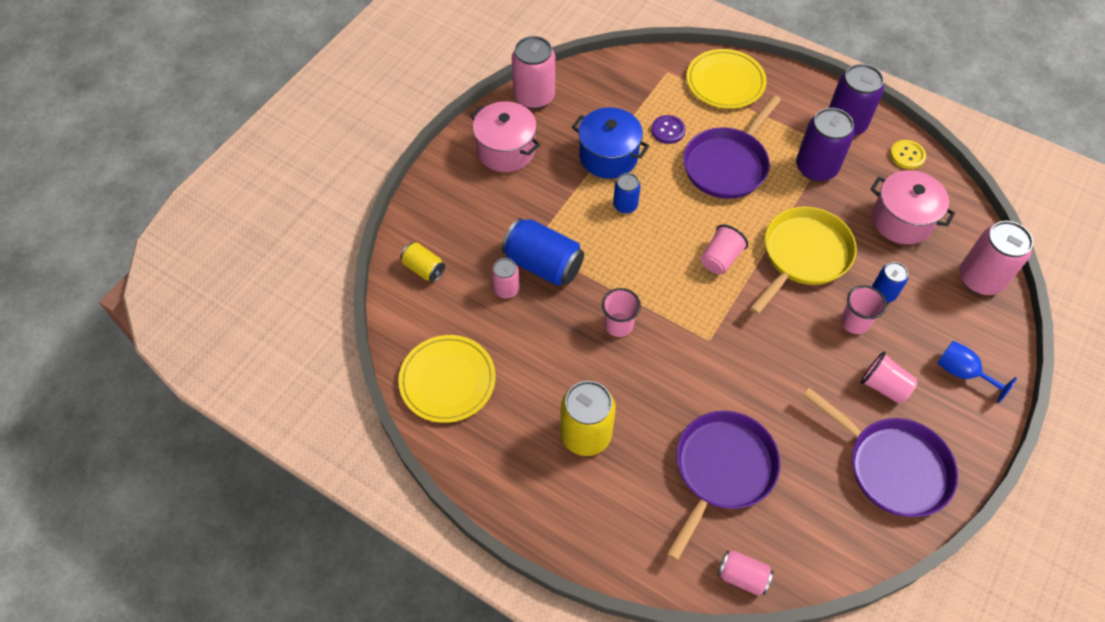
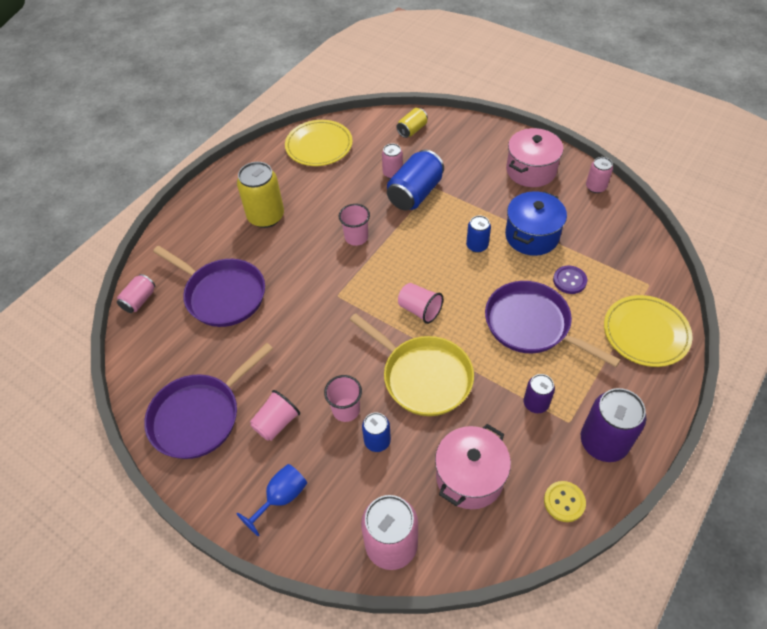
camera: 95 degrees right, 5 degrees down
pink can [512,36,555,109] -> pink can [586,157,613,193], size x0.56
purple can [796,108,855,182] -> purple can [523,374,555,413], size x0.56

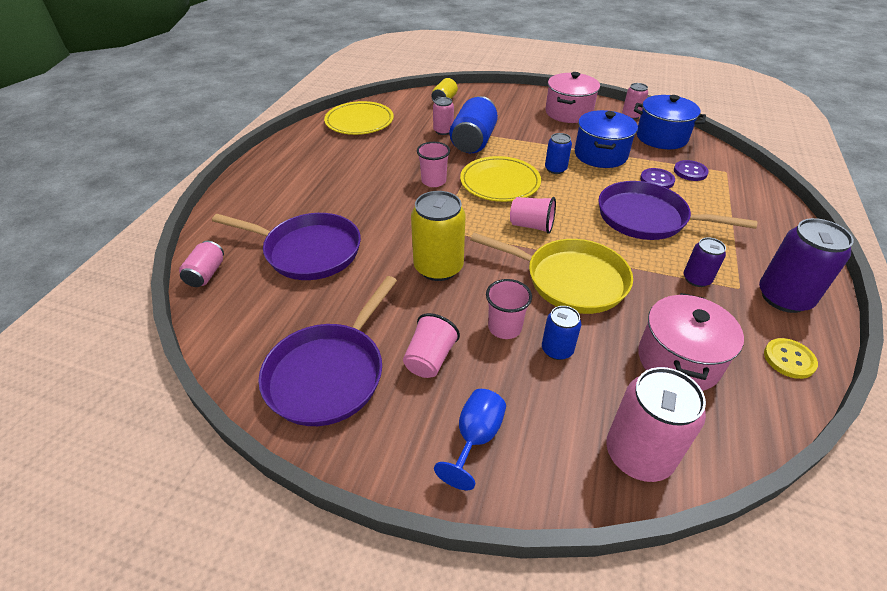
camera: 20 degrees left, 10 degrees down
yellow can [237,162,284,228] -> yellow can moved to [411,191,466,281]
yellow plate [604,295,693,367] -> yellow plate moved to [460,156,541,202]
none -> blue pot [634,95,706,149]
none -> purple button [674,160,709,181]

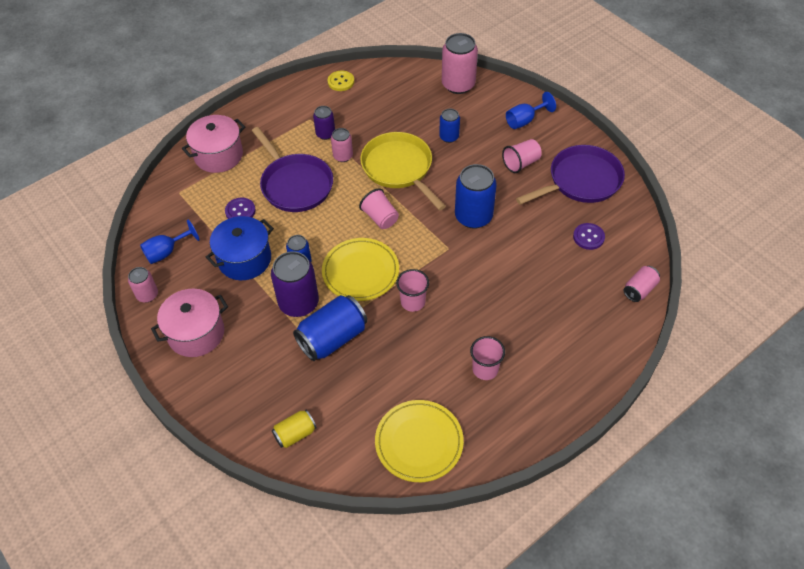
camera: 145 degrees left, 10 degrees up
purple pan [212,213,361,280] -> none
yellow can [411,191,466,281] -> blue can [455,164,497,229]
pink can [433,97,454,135] -> pink can moved to [331,128,353,162]
pink cup [486,279,532,339] -> pink cup moved to [470,336,505,380]
blue pot [634,95,706,149] -> blue goblet [140,220,200,264]
pink pot [638,293,744,391] -> pink pot moved to [182,115,245,173]
purple button [674,160,709,181] -> purple button moved to [573,223,605,250]
purple can [759,218,854,313] -> purple can moved to [271,251,319,317]

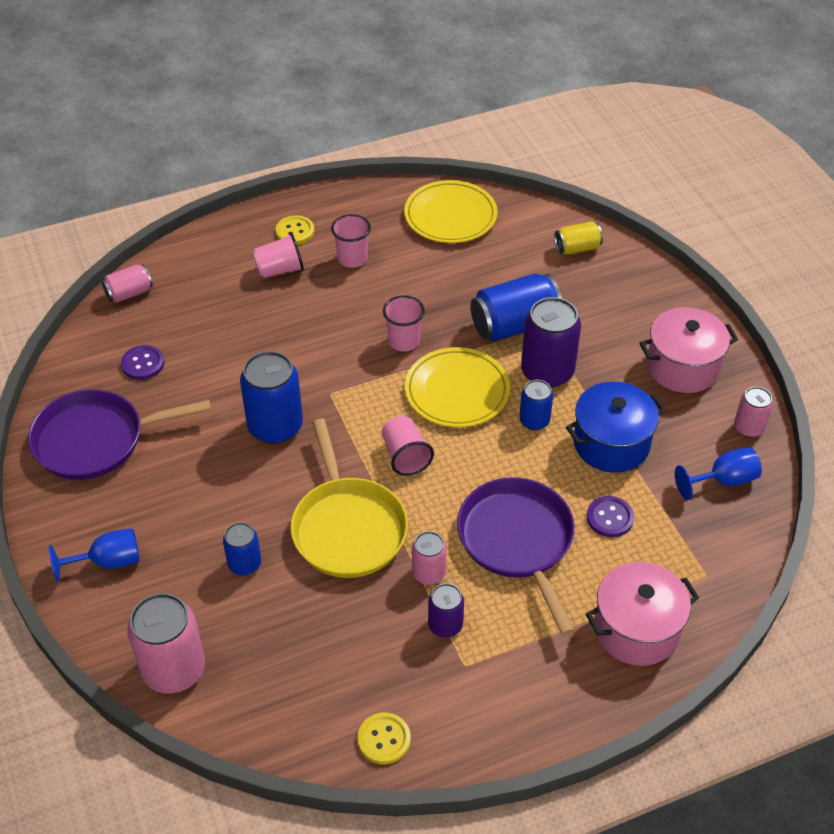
camera: 165 degrees left, 5 degrees down
pink cup [502,139,542,173] -> pink cup moved to [253,233,304,278]
none -> yellow button [275,215,314,245]

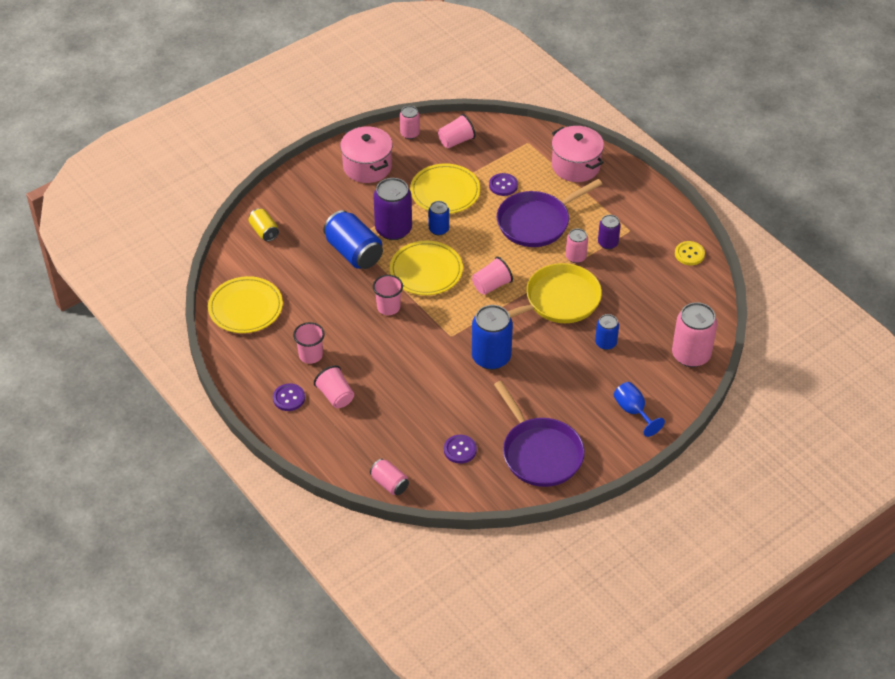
camera: 105 degrees left, 0 degrees up
yellow button [275,215,314,245] -> purple button [273,383,305,411]
blue pot [566,382,666,473] -> yellow plate [410,163,480,214]
blue goblet [675,447,762,500] -> pink cup [438,114,475,148]

